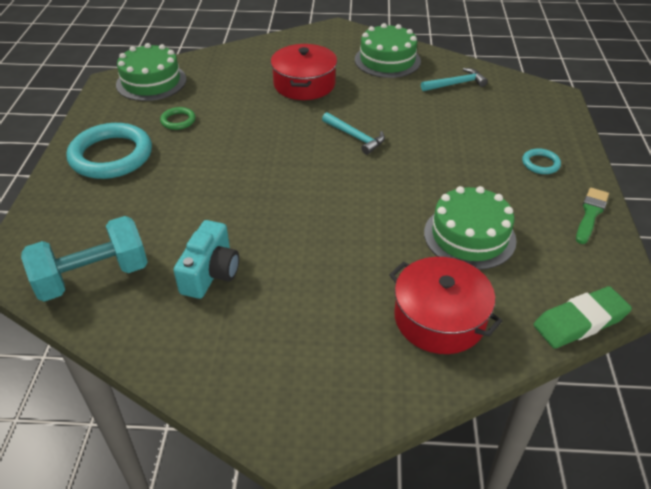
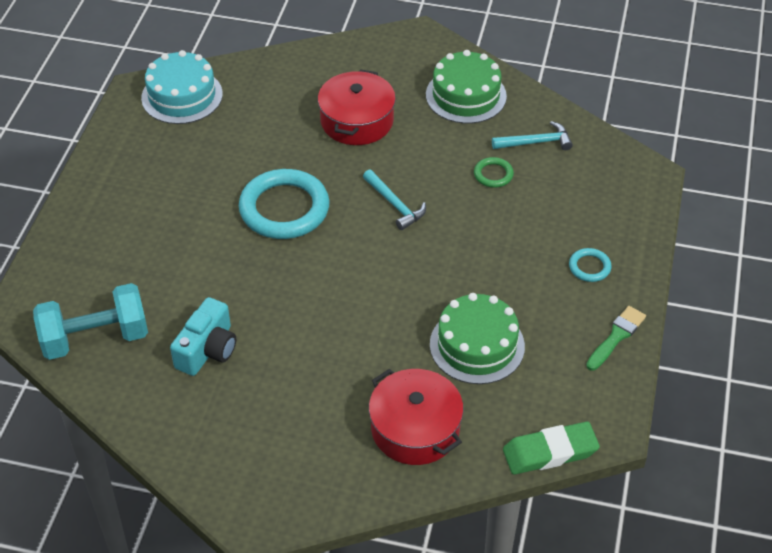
camera: 10 degrees right, 5 degrees up
turquoise ring [66,123,152,179] -> turquoise ring moved to [239,169,330,239]
green cake [116,43,187,101] -> turquoise cake [141,50,223,124]
green ring [160,107,196,130] -> green ring moved to [474,157,514,188]

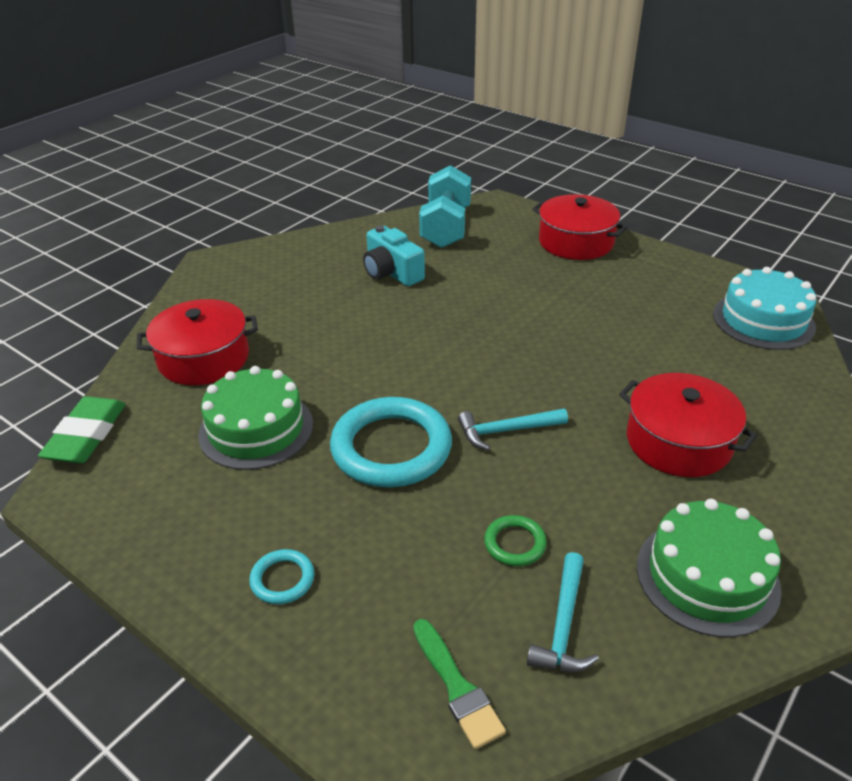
camera: 115 degrees right, 10 degrees down
turquoise ring [239,169,330,239] -> turquoise ring moved to [330,397,452,487]
green brush [586,306,646,371] -> green brush moved to [413,619,506,749]
none -> red pot [532,194,628,260]

